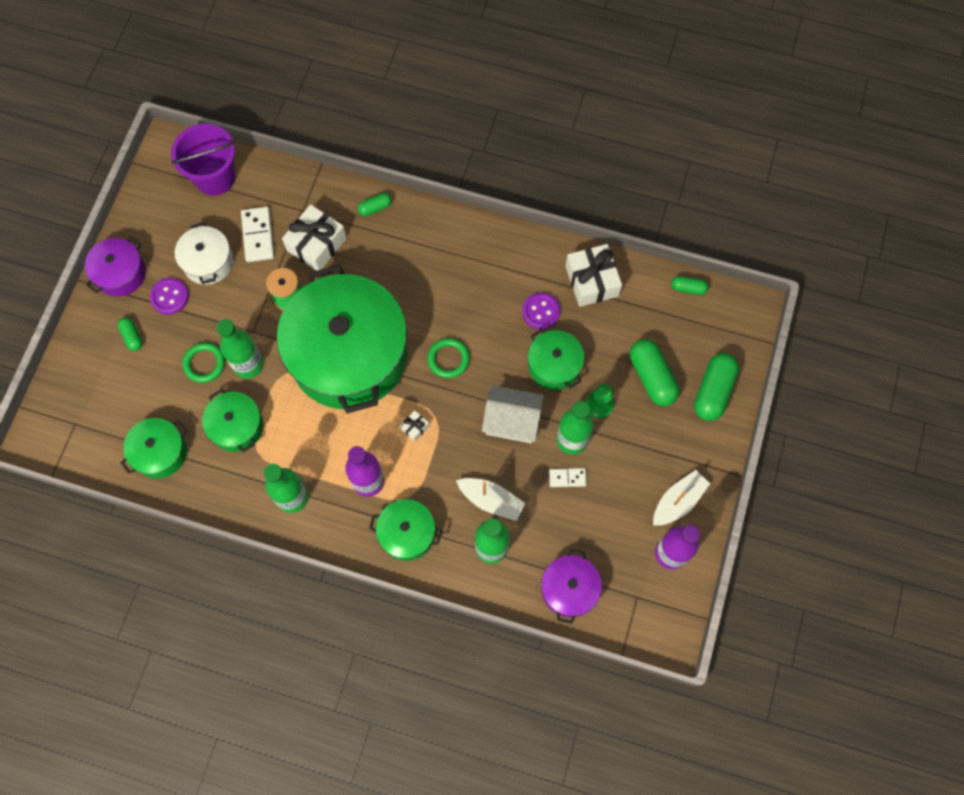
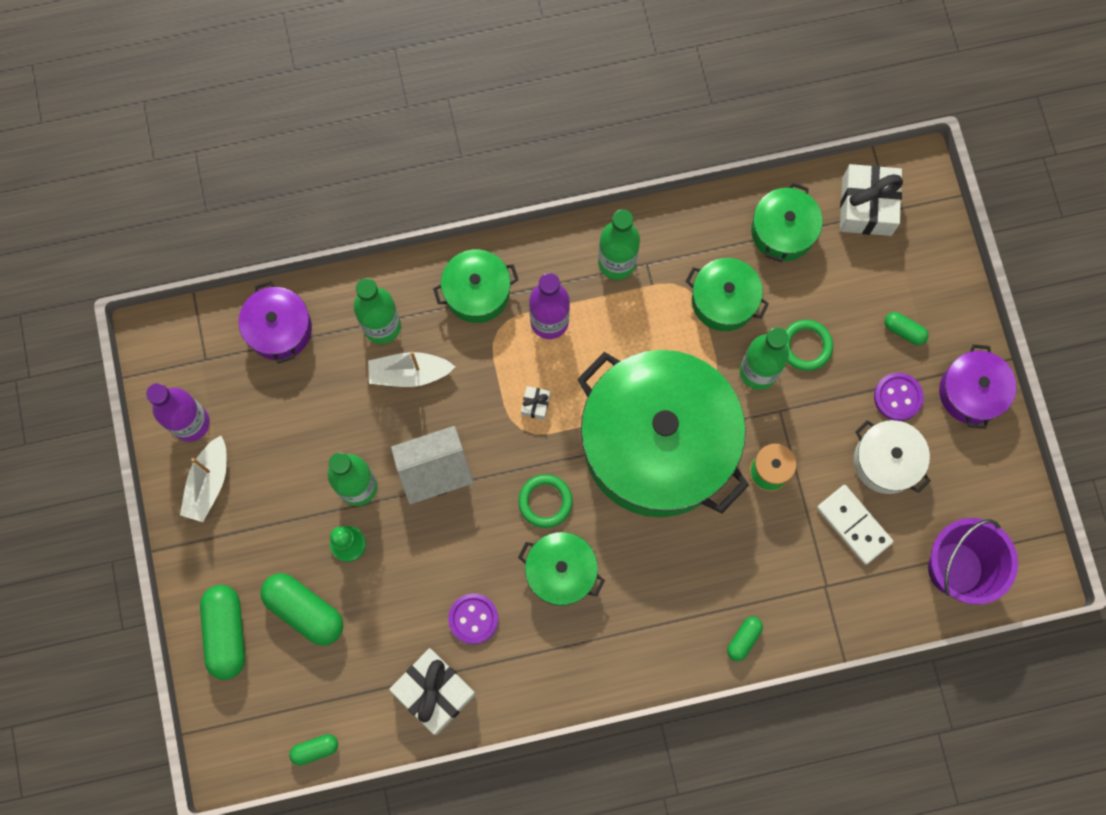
camera: 150 degrees right, 5 degrees up
white gift [282,204,347,271] -> white gift moved to [840,164,903,236]
green pot [528,329,585,390] -> green pot moved to [518,532,605,606]
white domino [549,468,587,487] -> none

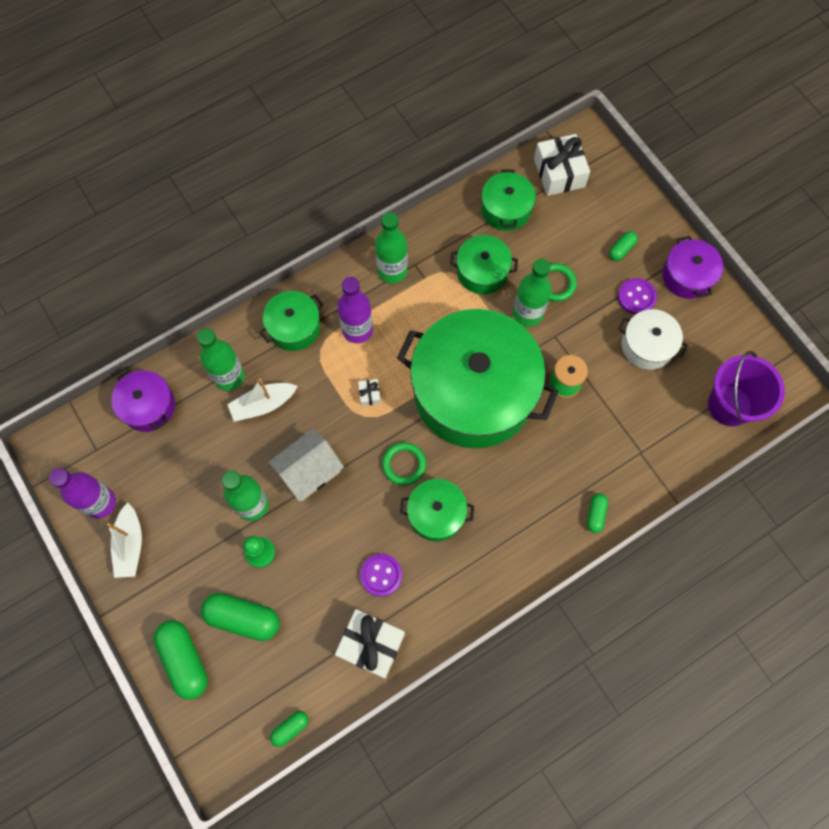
camera: 20 degrees left, 5 degrees down
white domino [817,485,893,565] -> none
green capsule [884,312,929,345] -> green capsule turned 60 degrees counterclockwise [609,231,638,261]

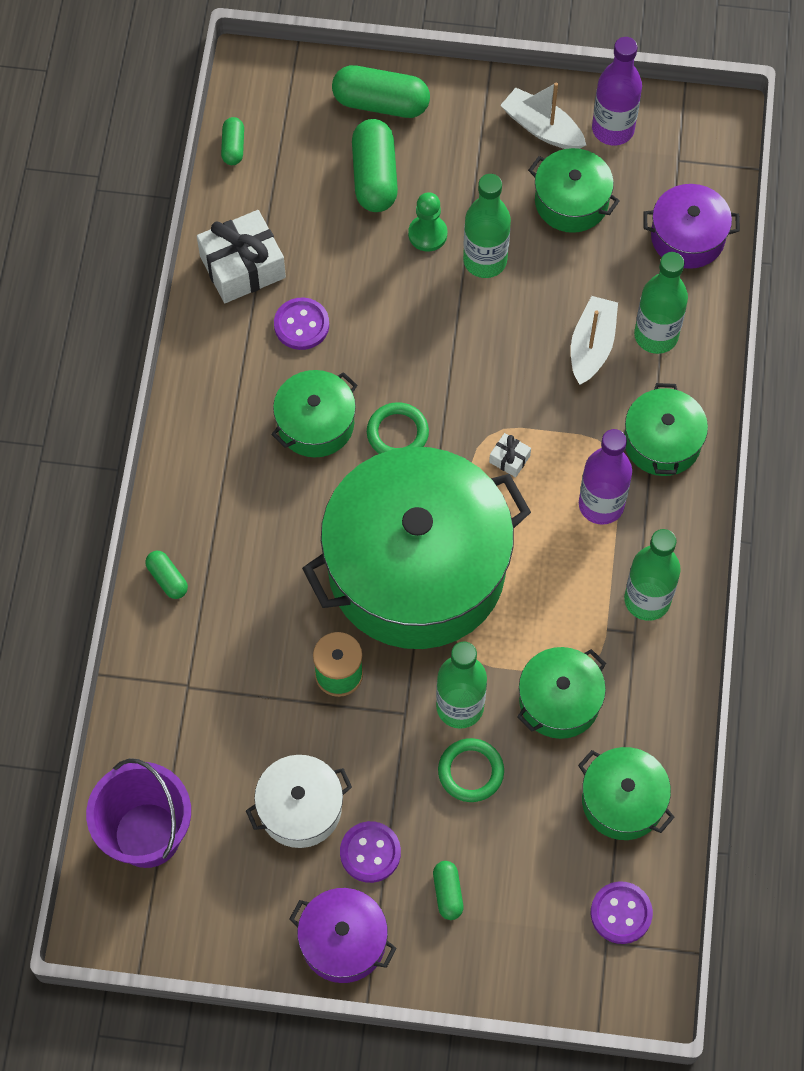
camera: 130 degrees right, 5 degrees down
green capsule [201,593,280,641] -> green capsule turned 60 degrees counterclockwise [352,119,398,212]
white house [269,429,344,501] -> none
white gift [534,134,590,196] -> purple button [591,881,653,944]
none -> green pot [528,148,619,233]

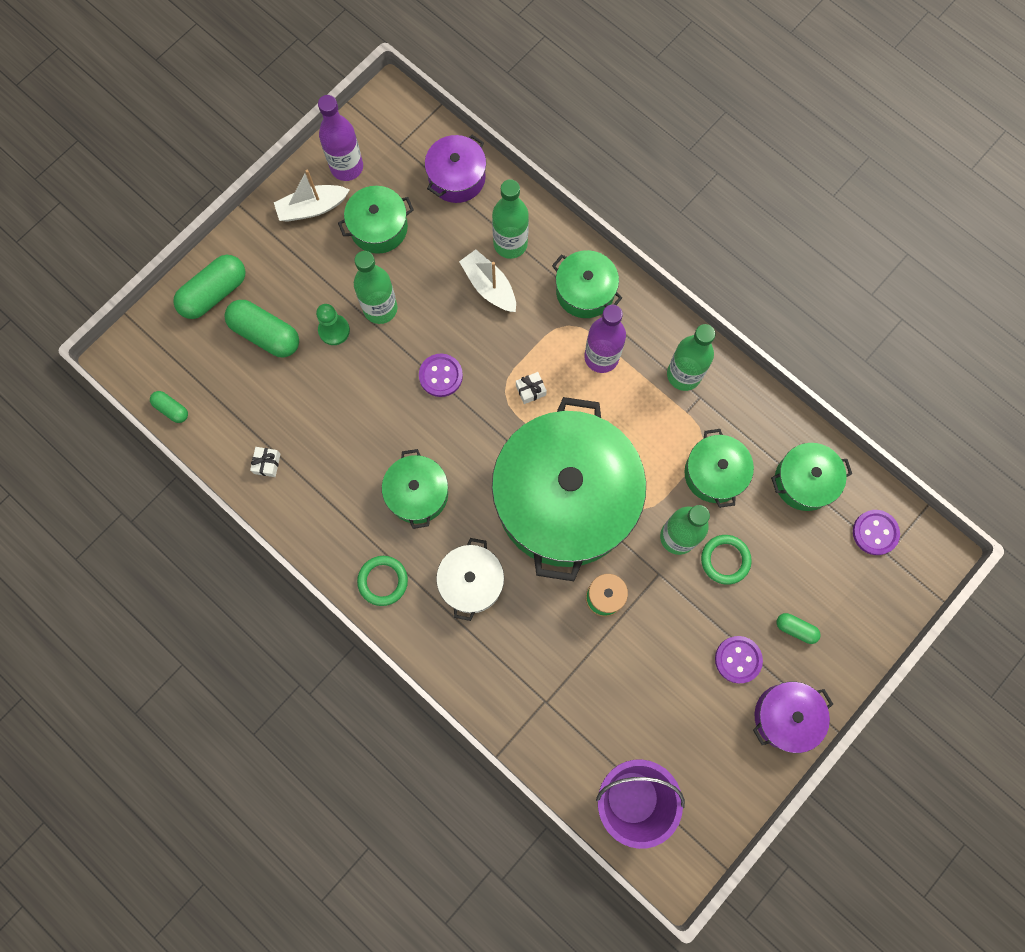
camera: 55 degrees left, 10 degrees up
green capsule [145,551,188,599] -> none
white gift [197,210,286,303] -> white gift [250,447,280,477], size x0.45
white pot [246,755,352,848] -> white pot moved to [436,538,504,621]
purple button [274,298,329,350] -> purple button moved to [419,354,463,397]
green ring [367,402,429,454] -> green ring moved to [357,556,408,606]

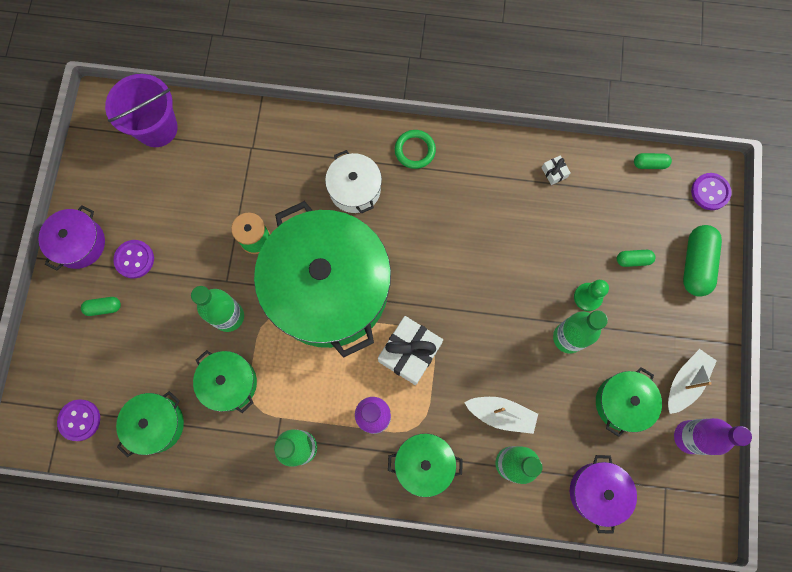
camera: 145 degrees right, 0 degrees up
green capsule [225,300,299,357] -> green capsule [617,250,656,267], size x0.52
green pot [382,449,448,529] -> none
purple button [419,354,463,397] -> purple button moved to [691,173,732,210]
white gift [516,372,547,404] -> white gift [378,316,443,385], size x2.23
green ring [701,535,752,585] -> none

